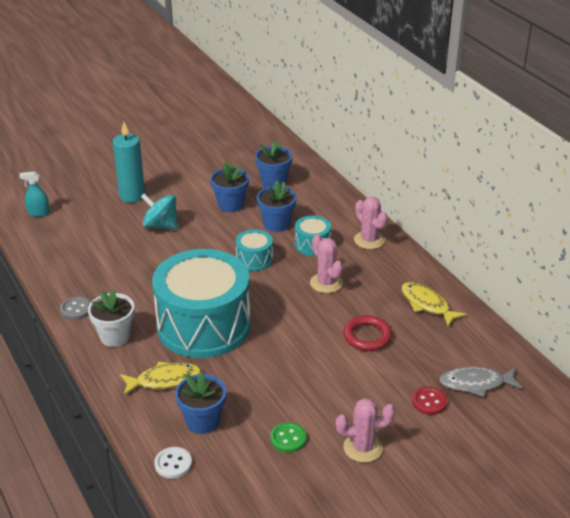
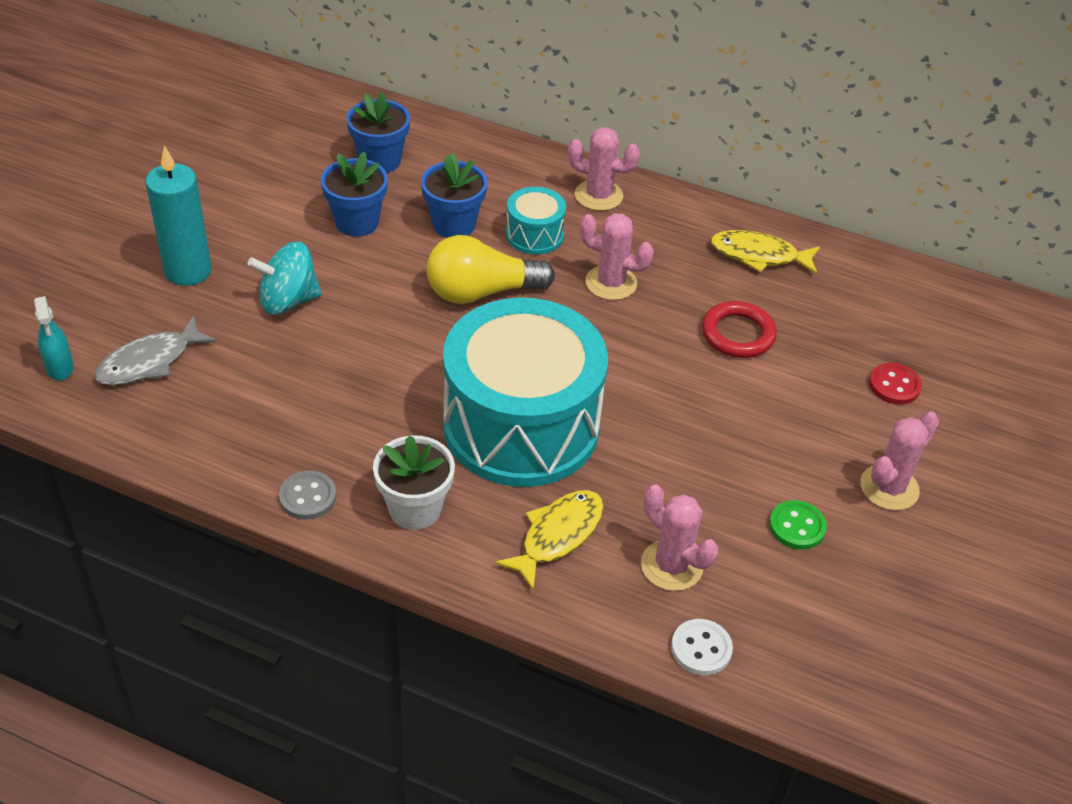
camera: 40 degrees left, 10 degrees up
turquoise spray bottle [19,172,50,217] -> turquoise spray bottle turned 75 degrees counterclockwise [34,296,74,380]
blue flower pot [175,372,226,434] -> pink cactus [641,485,718,591]
turquoise drum [236,229,273,271] -> yellow light bulb [426,235,555,304]
grey fish [440,367,522,397] -> grey fish moved to [94,316,217,385]

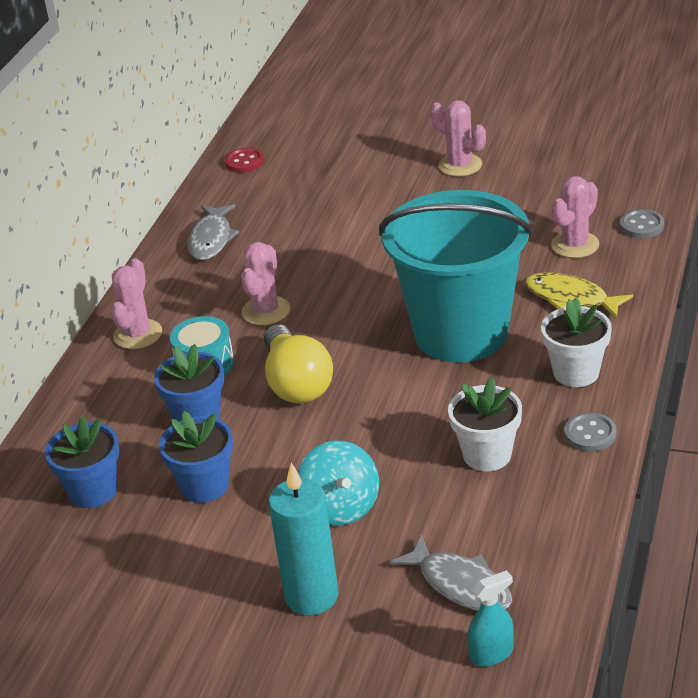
camera: 90 degrees left, 10 degrees down
turquoise drum [443,297,608,487] -> turquoise bucket [379,190,533,362]
white button [671,619,733,675] -> grey button [620,209,664,238]
red ring [702,301,777,358] -> none
yellow fish [710,230,820,274] -> grey fish [188,204,240,260]
green button [769,500,827,550] -> none
red button [869,363,922,405] -> red button moved to [225,148,264,173]
none -> white flower pot [448,377,522,471]

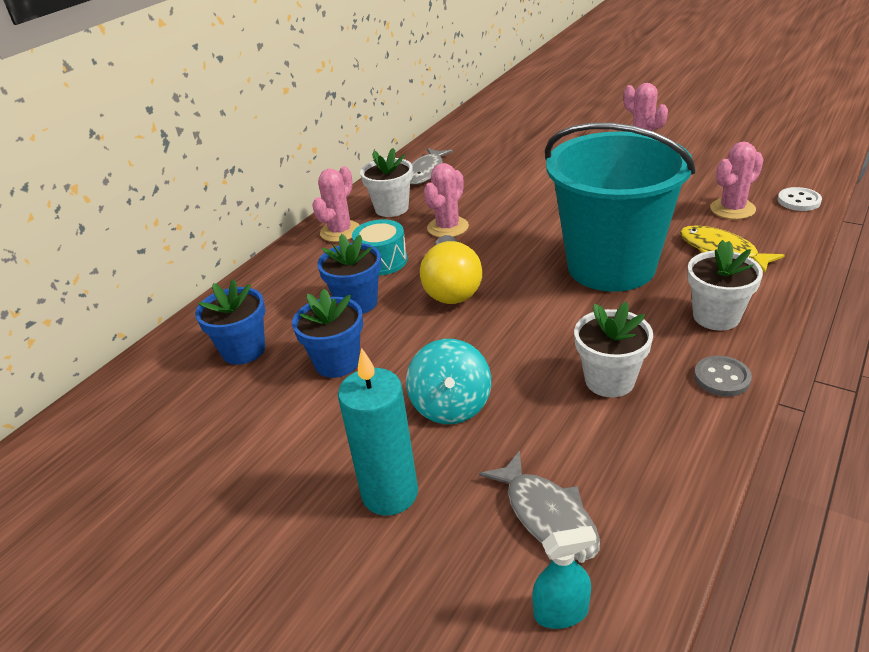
camera: 15 degrees right, 0 degrees up
red button [225,148,264,173] -> none
grey button [620,209,664,238] -> white button [778,187,822,211]
none -> white flower pot [360,148,413,217]

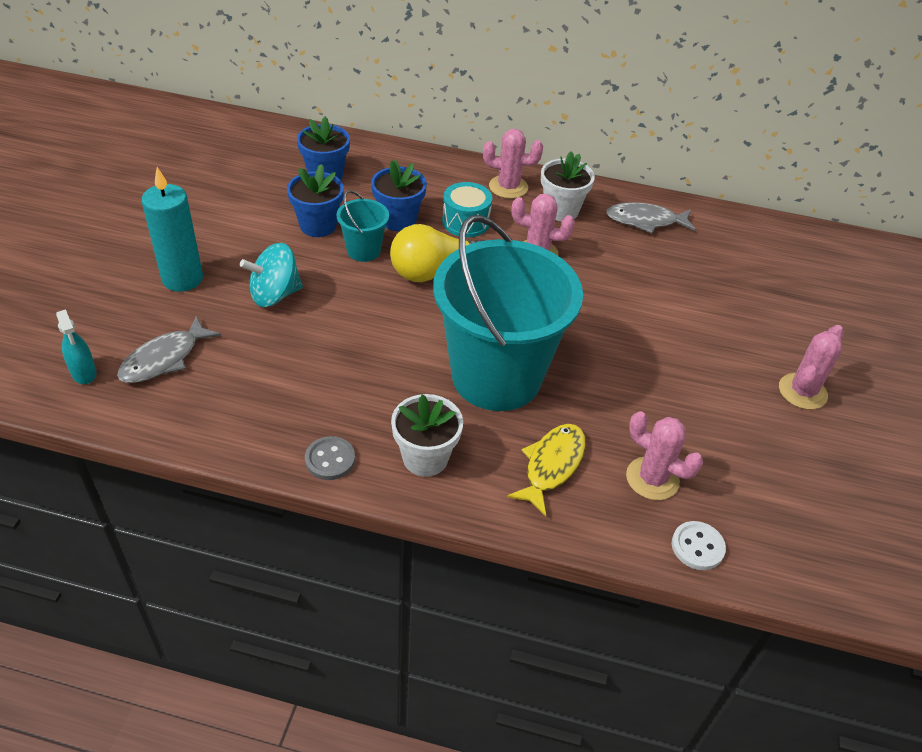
camera: 65 degrees right, 10 degrees up
white flower pot [574,301,653,397] -> none
none -> turquoise bucket [337,190,389,262]

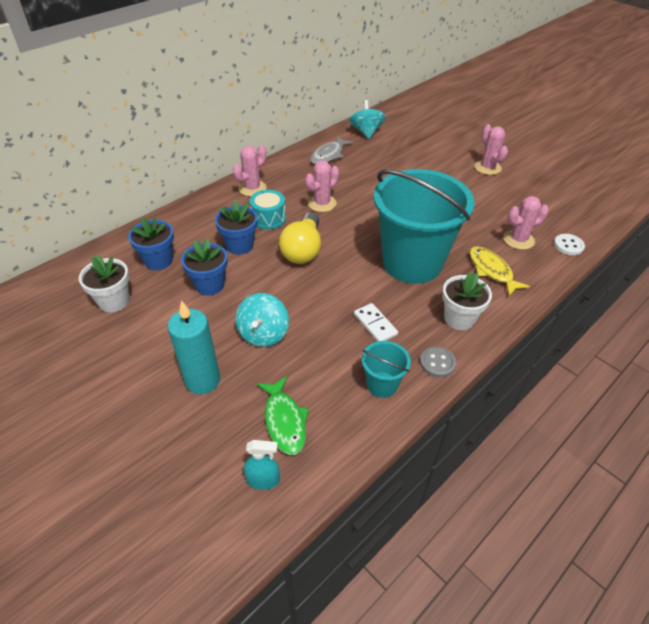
camera: 55 degrees left, 0 degrees up
grey fish [117,316,221,383] -> green fish [257,376,309,455]
turquoise bucket [337,190,389,262] -> turquoise bucket moved to [362,341,411,398]
white flower pot [541,151,595,221] -> white flower pot moved to [79,254,130,312]
none -> turquoise spinning top [349,100,386,139]
none -> white domino [354,303,398,342]

